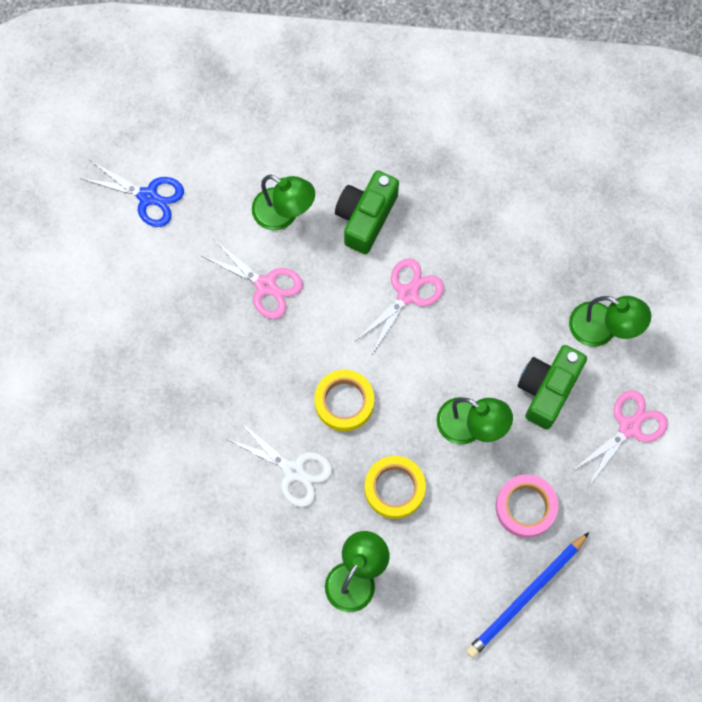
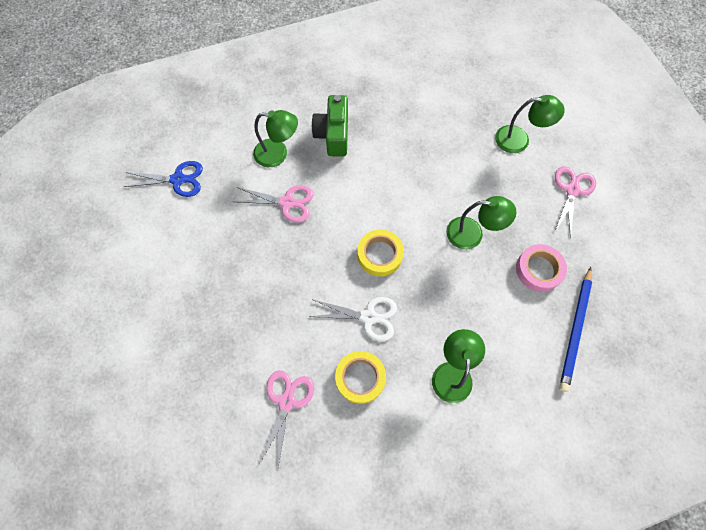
camera: 25 degrees left, 5 degrees down
pink scissors [355,258,444,354] -> pink scissors moved to [259,370,314,467]
yellow tape [365,456,426,519] -> yellow tape moved to [335,351,386,404]
green camera [518,345,587,429] -> none

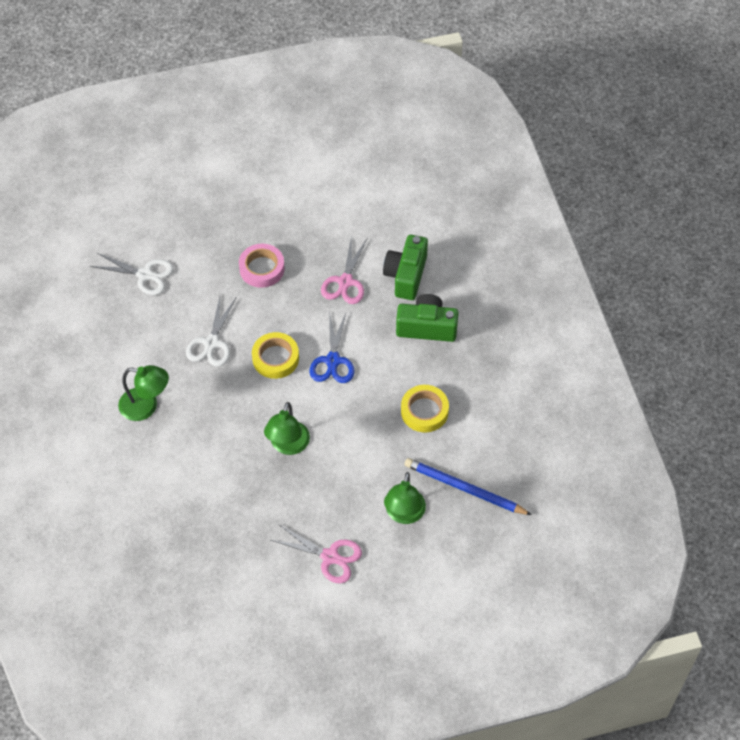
camera: 95 degrees right, 10 degrees down
blue scissors [124,161,203,197] -> blue scissors moved to [309,312,355,383]
green lamp [253,110,298,167] -> green camera [383,235,428,300]
pink scissors [259,370,314,467] -> white scissors [90,252,174,295]
yellow tape [335,351,386,404] -> yellow tape moved to [401,385,449,432]
pink tape [516,244,567,292] -> pink tape moved to [239,244,285,288]
blue pencil [559,267,592,392] -> blue pencil moved to [404,458,532,515]

